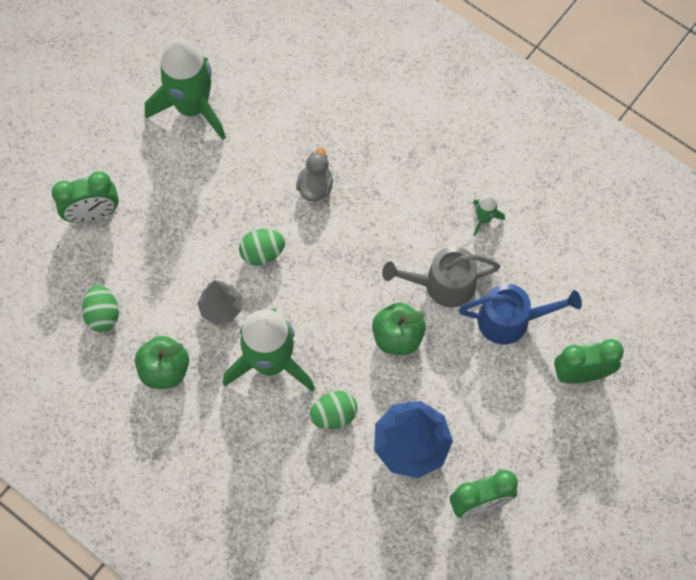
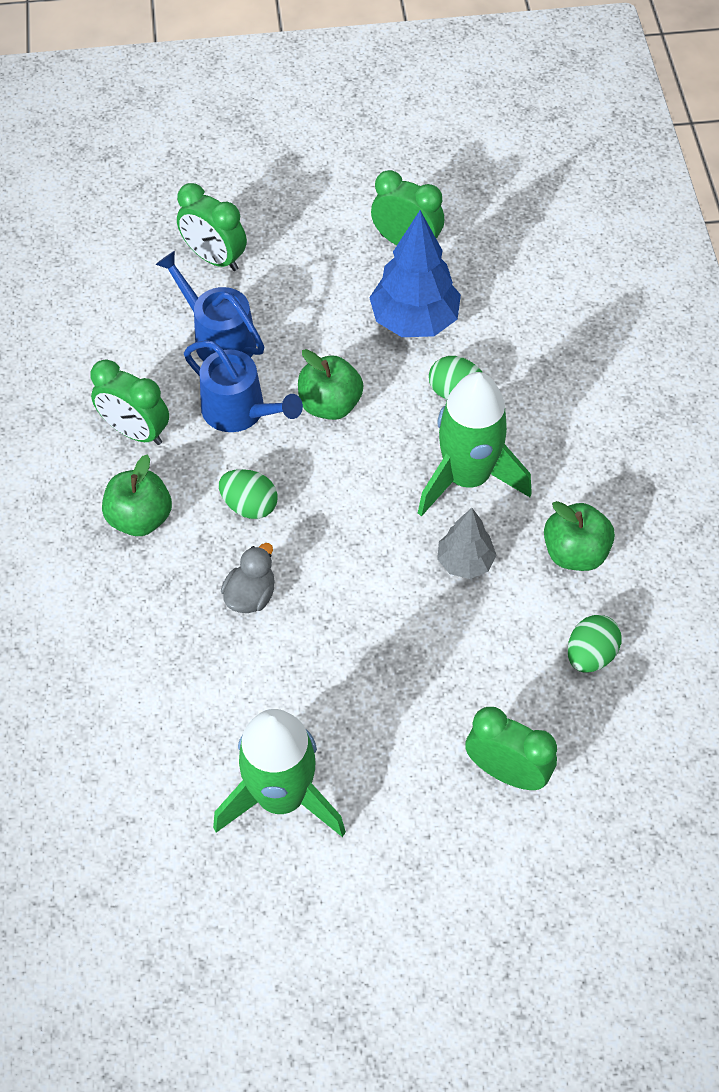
camera: 135 degrees left, 10 degrees down
green egg [239,229,285,266] -> green egg moved to [219,469,278,519]
grey duck [296,147,333,201] -> grey duck turned 150 degrees clockwise [221,543,275,613]
grey watering can [382,246,500,307] -> blue watering can [184,340,303,432]
green rocket [473,194,505,236] -> green clock [90,359,169,445]
none -> green apple [102,455,172,536]

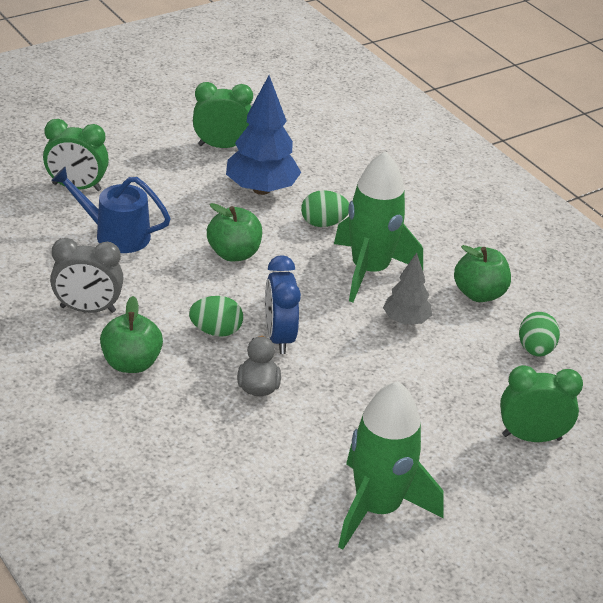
camera: 30 degrees left, 20 degrees down
green clock [90,359,169,445] -> grey clock [50,238,124,313]
blue watering can [184,340,303,432] -> none
none -> blue clock [265,255,301,354]

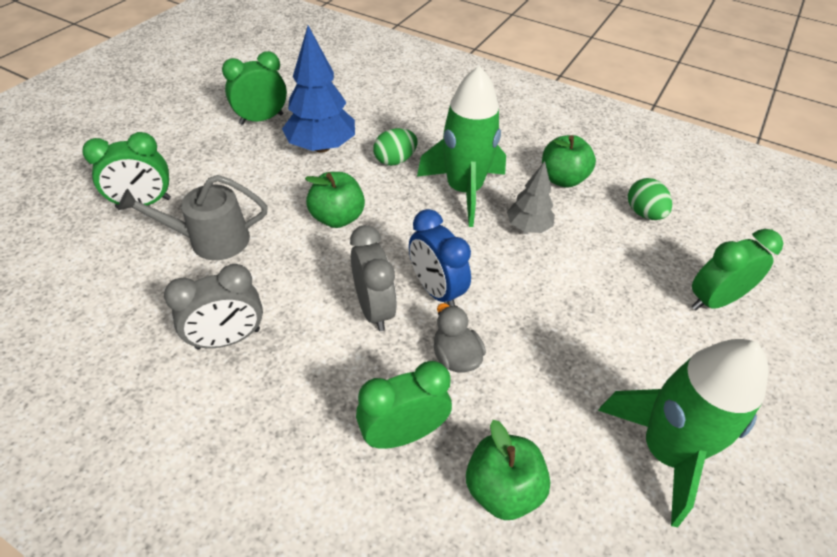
camera: 25 degrees left, 10 degrees up
blue watering can [51,167,171,253] -> grey watering can [118,175,268,260]
green apple [100,296,163,373] -> green apple moved to [466,420,551,520]
green egg [189,296,243,337] -> grey clock [350,225,397,331]
none -> green clock [356,361,452,449]

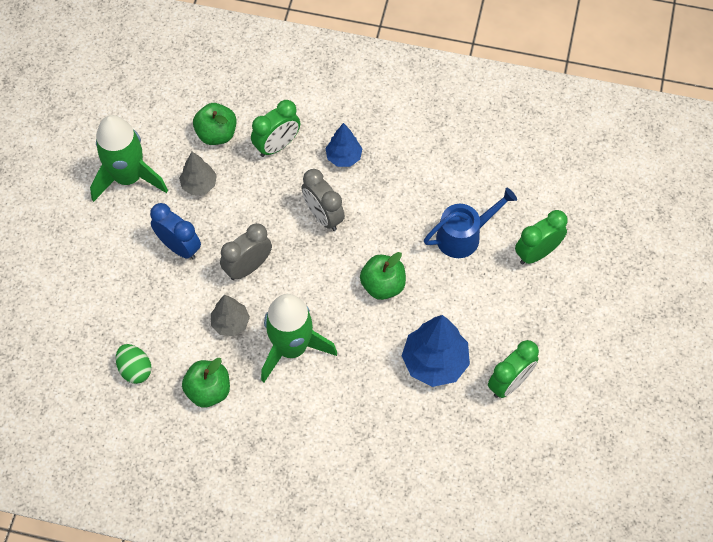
camera: 165 degrees right, 15 degrees up
grey watering can [118,175,268,260] -> blue watering can [424,188,517,258]
grey clock [164,264,263,350] -> grey clock moved to [220,223,272,280]
green egg [373,128,418,166] -> none
blue clock [409,209,471,306] -> blue clock moved to [150,203,201,260]
grey duck [434,303,486,373] -> none
green clock [692,229,783,310] -> none
none -> grey tree [179,152,217,195]
none -> blue tree [325,123,362,167]

